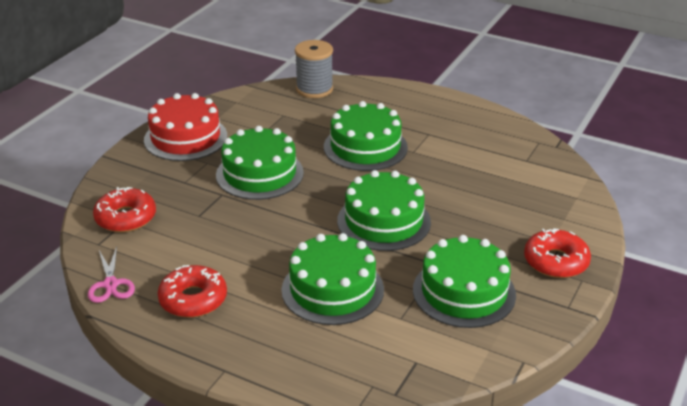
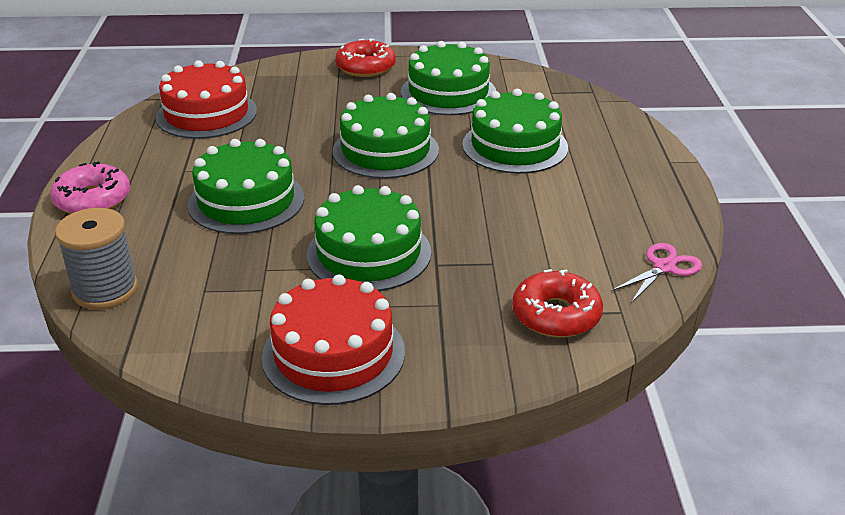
camera: 120 degrees left, 0 degrees up
red donut [158,265,227,318] -> none
none -> pink donut [50,161,130,214]
none -> red cake [156,60,257,139]

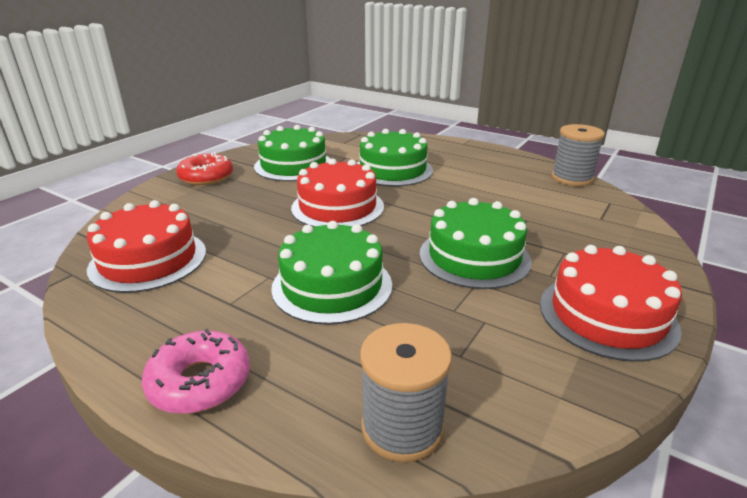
camera: 55 degrees left, 5 degrees down
green cake [333,93,439,179] -> red cake [291,158,384,227]
red donut [512,269,603,338] -> none
pink scissors [611,243,702,303] -> grey spool [551,124,605,186]

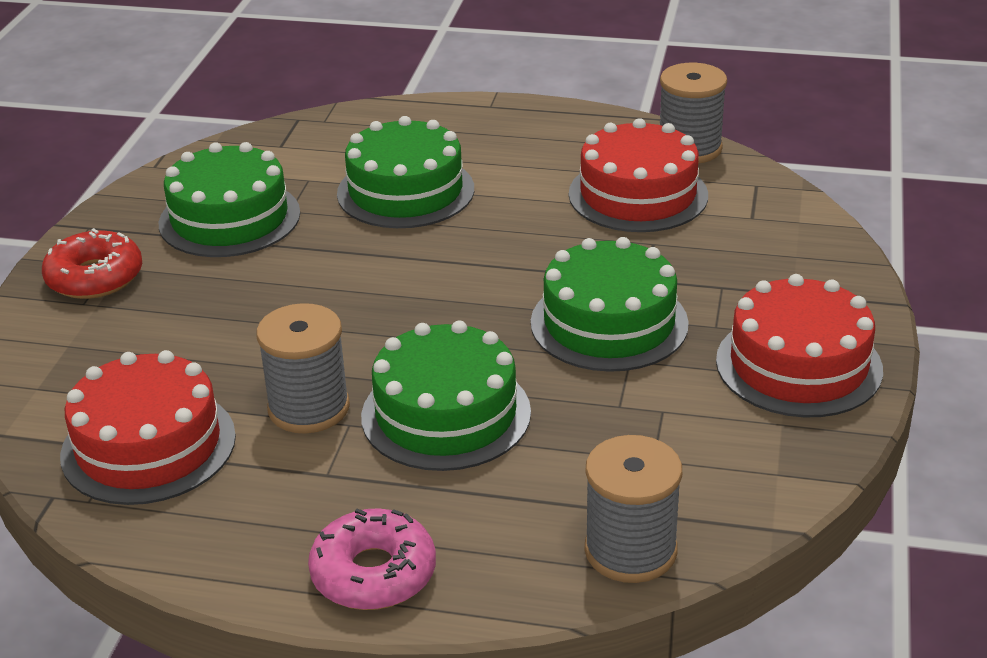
camera: 20 degrees left, 5 degrees up
red cake [291,158,384,227] -> red cake moved to [569,118,708,232]
none -> grey spool [256,303,350,434]

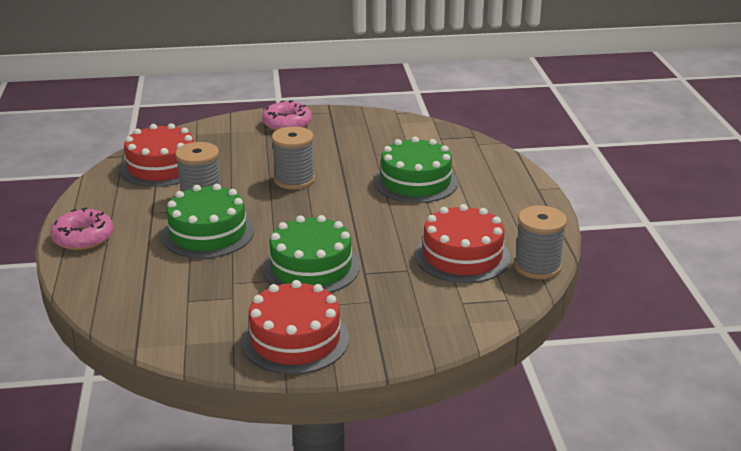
camera: 70 degrees right, 5 degrees down
red donut [42,228,142,299] -> pink donut [262,100,312,131]
green cake [159,142,300,257] -> none
grey spool [585,435,682,583] -> grey spool moved to [272,126,315,190]

